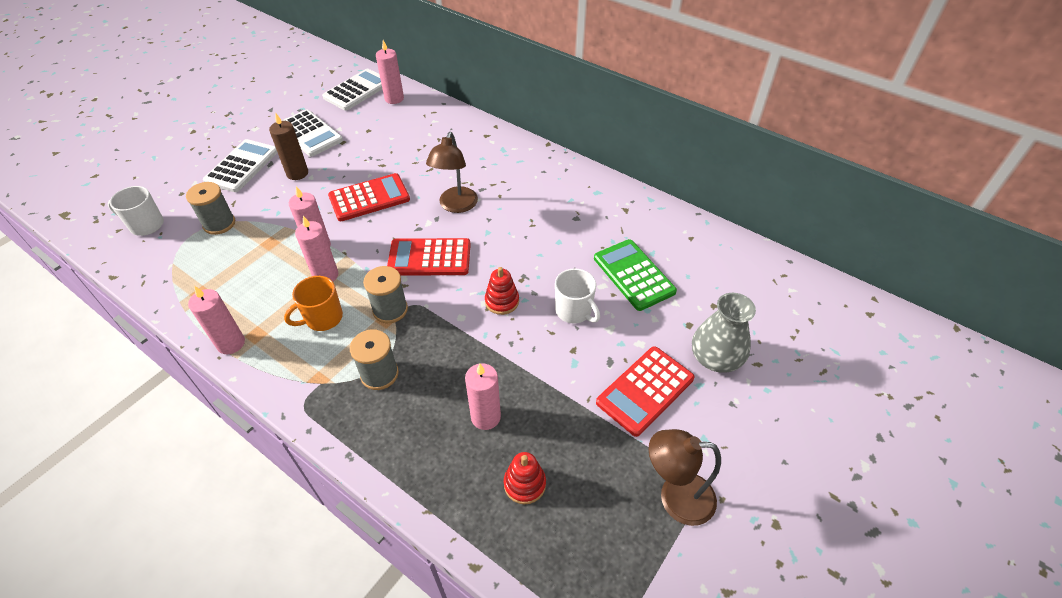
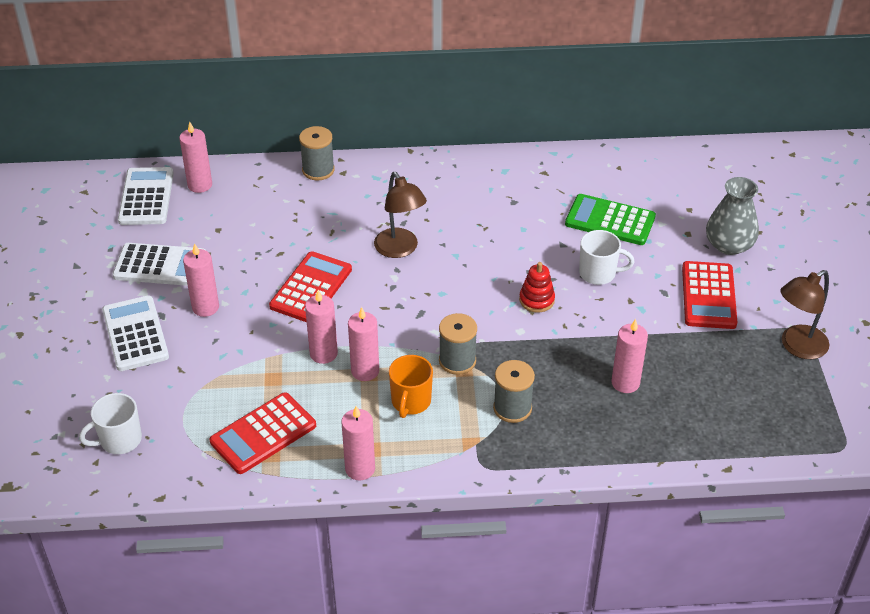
camera: 40 degrees left, 5 degrees down
grey spool [186,182,235,235] -> grey spool moved to [299,126,335,180]
brown candle [269,113,308,180] -> pink candle [183,243,219,317]
red calculator [387,238,471,276] -> red calculator moved to [209,392,316,474]
red stacking toy [504,452,546,504] -> none

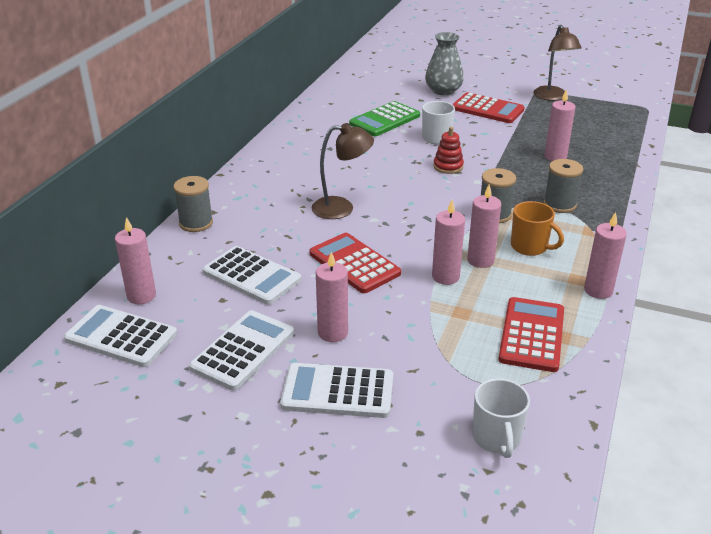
camera: 65 degrees left, 10 degrees down
red calculator [209,392,316,474] -> red calculator turned 150 degrees counterclockwise [498,297,564,372]
none -> white calculator [203,246,301,305]

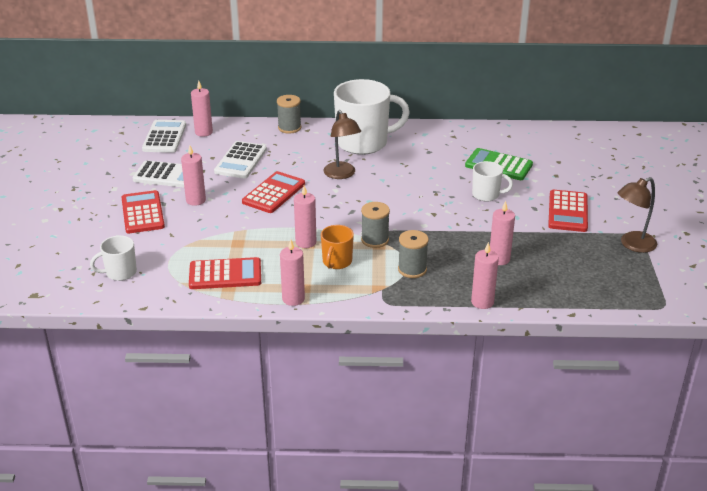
camera: 70 degrees right, 0 degrees up
white calculator [280,363,393,418] -> red calculator [121,190,165,234]
grey vase [425,32,464,95] -> none
pink candle [432,200,465,285] -> pink candle moved to [471,242,499,309]
red stacking toy [433,127,464,174] -> none
none -> white mug [334,79,410,155]

